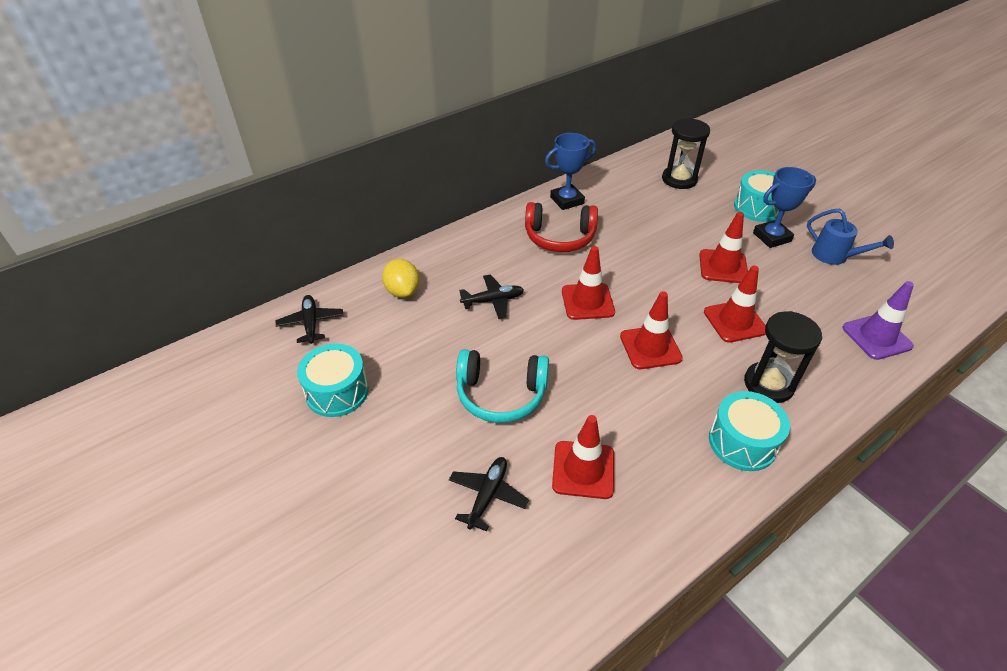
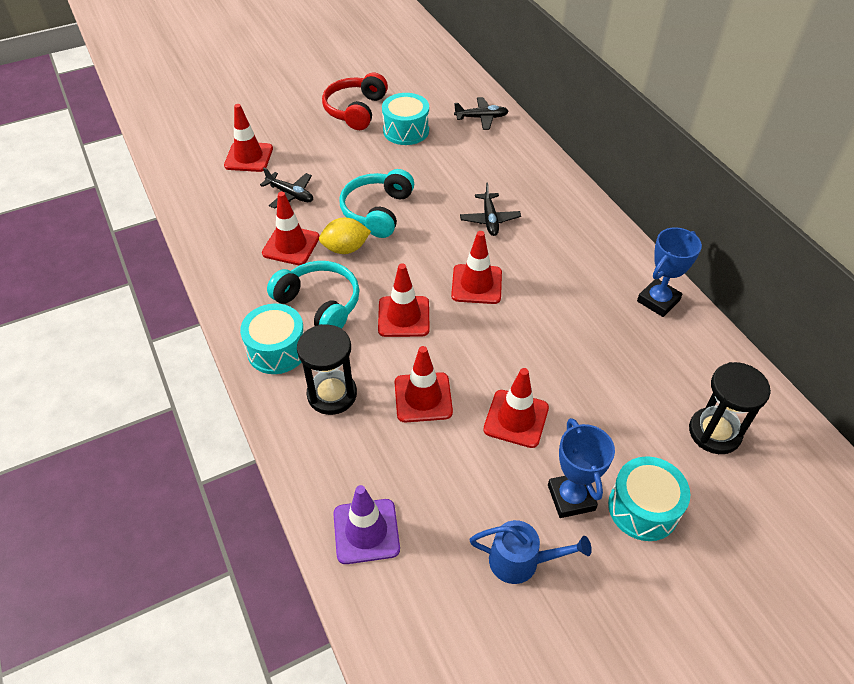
camera: 100 degrees right, 5 degrees up
yellow lemon [382,259,420,298] -> yellow lemon moved to [319,217,371,254]
red headphones [525,202,598,252] -> red headphones moved to [322,73,388,130]
blue trophy [545,133,596,210] -> blue trophy turned 60 degrees clockwise [637,227,702,317]
blue watering can [807,209,894,265] -> blue watering can turned 135 degrees counterclockwise [470,520,592,584]
none -> red traffic cone [224,104,273,172]
none -> turquoise headphones [267,261,359,329]

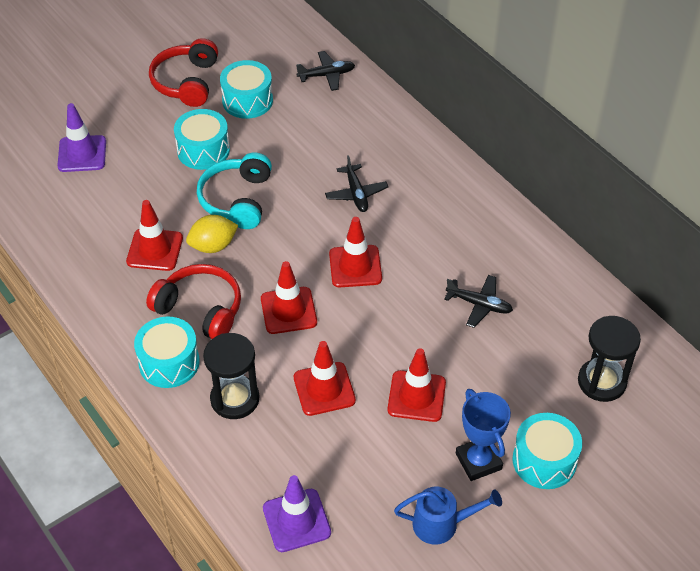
camera: 10 degrees left, 0 degrees up
red traffic cone [224,104,273,172] -> purple traffic cone [57,103,106,172]
black plane [260,168,313,209] -> black plane moved to [444,275,513,328]
turquoise headphones [267,261,359,329] -> red headphones [146,264,241,339]
blue trophy [637,227,702,317] -> none
none -> turquoise drum [174,109,230,170]

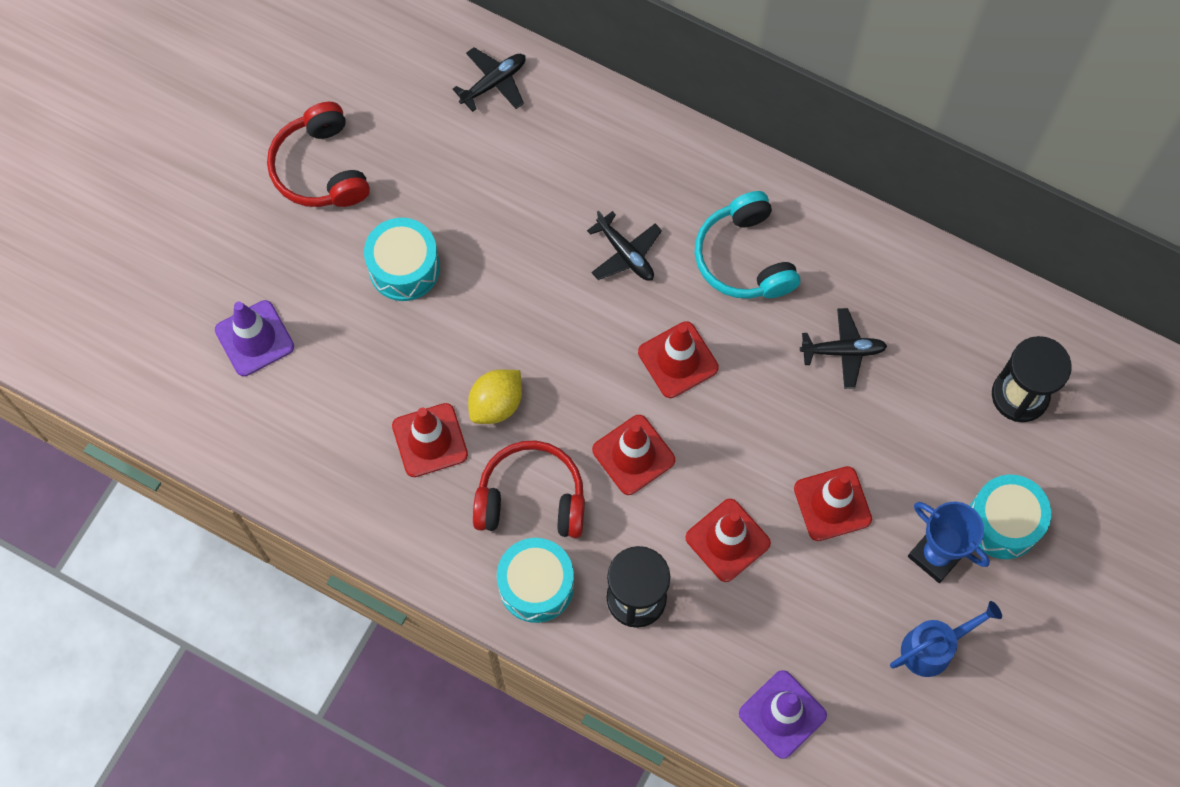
camera: 25 degrees left, 20 degrees up
turquoise headphones [197,153,272,229] -> turquoise headphones moved to [695,191,800,299]
turquoise drum [220,60,273,119] -> none

